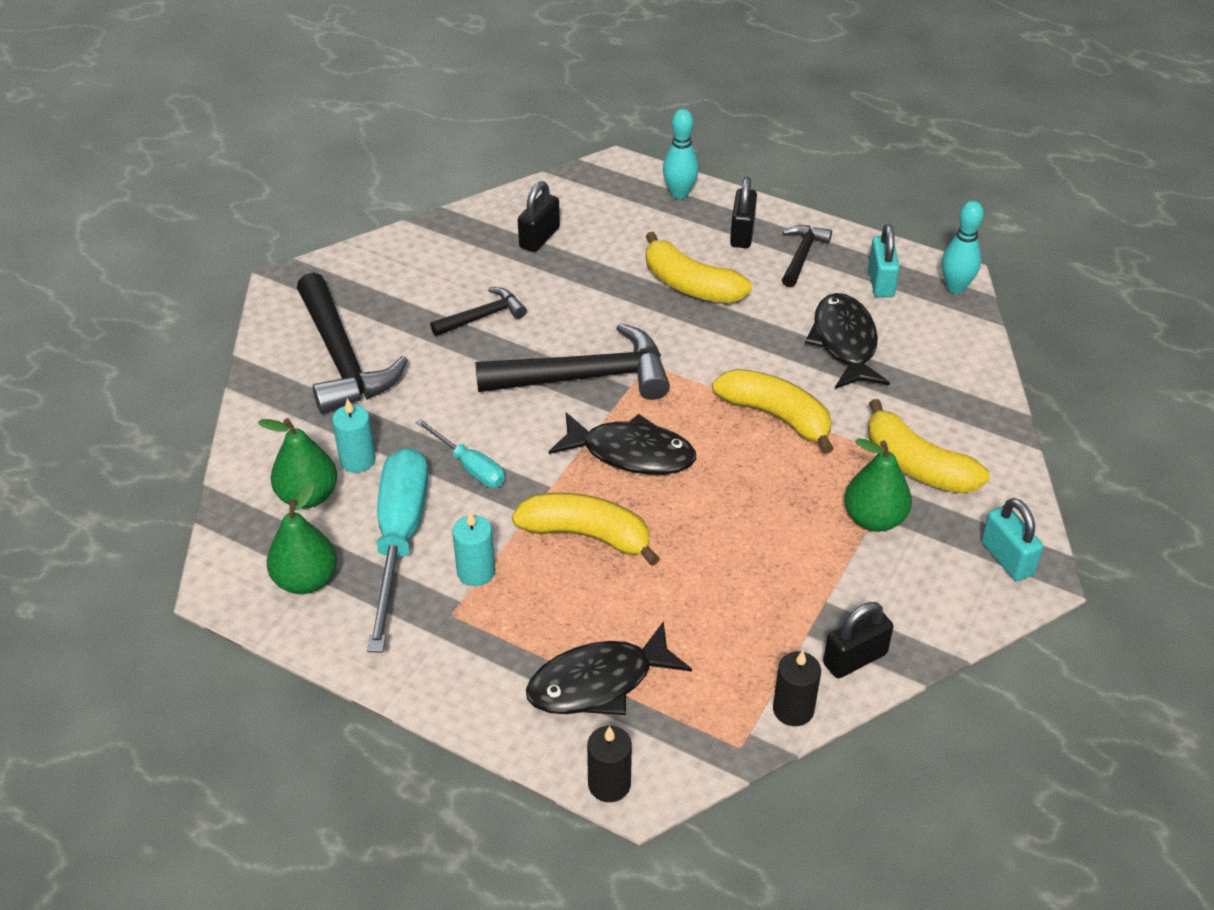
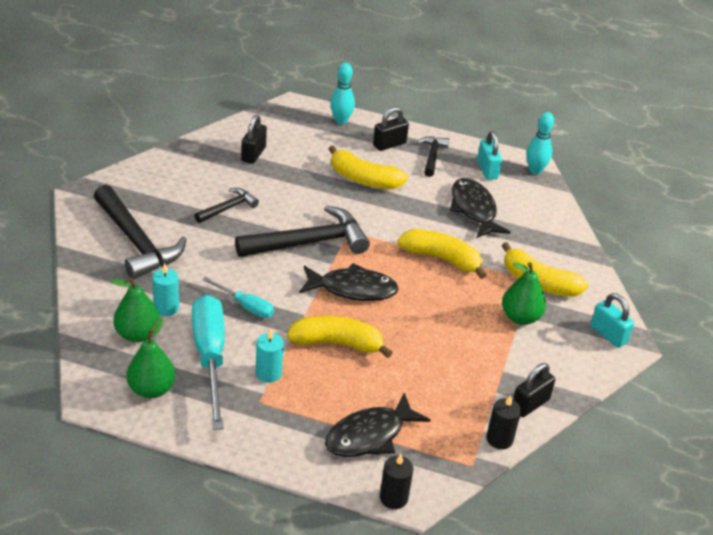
camera: 15 degrees left, 5 degrees down
black padlock [730,177,757,248] -> black padlock turned 60 degrees clockwise [373,107,409,151]

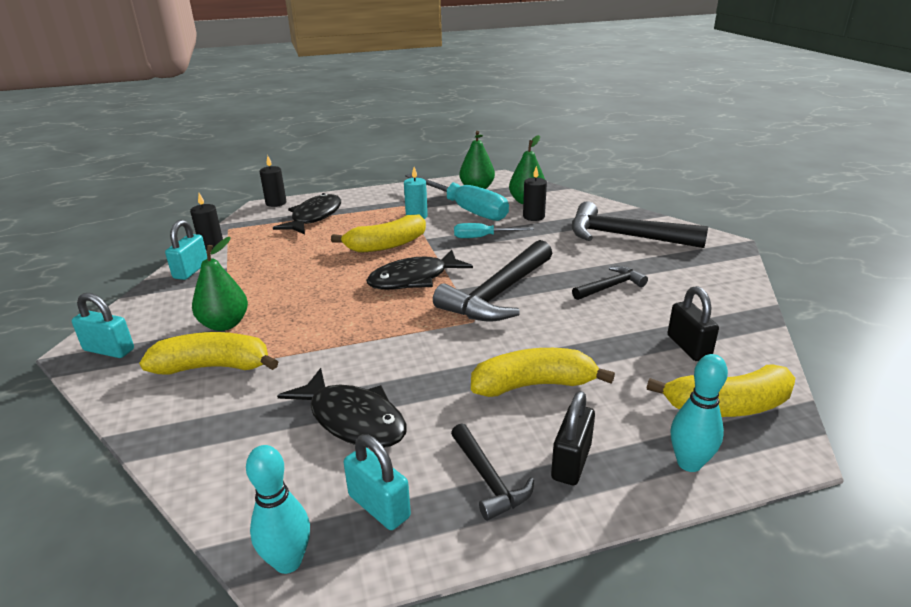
camera: 150 degrees right, 10 degrees down
turquoise candle [152,263,179,316] -> black candle [523,166,547,221]
black hammer [194,188,259,223] -> black hammer turned 135 degrees counterclockwise [572,266,648,300]
yellow banana [398,229,486,279] -> yellow banana moved to [647,364,795,417]
black padlock [513,363,555,417] -> turquoise padlock [165,220,207,280]

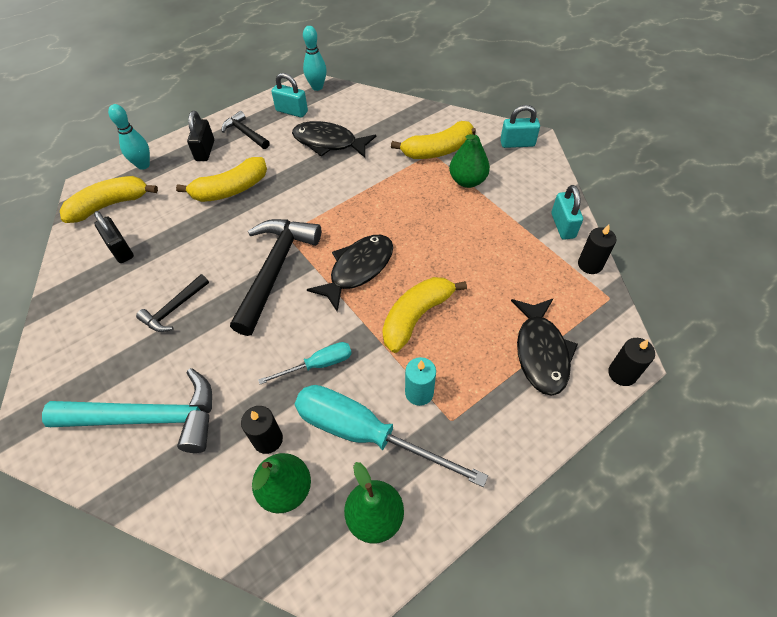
camera: 160 degrees right, 25 degrees up
black hammer [572,201,708,248] -> turquoise hammer [42,368,212,453]

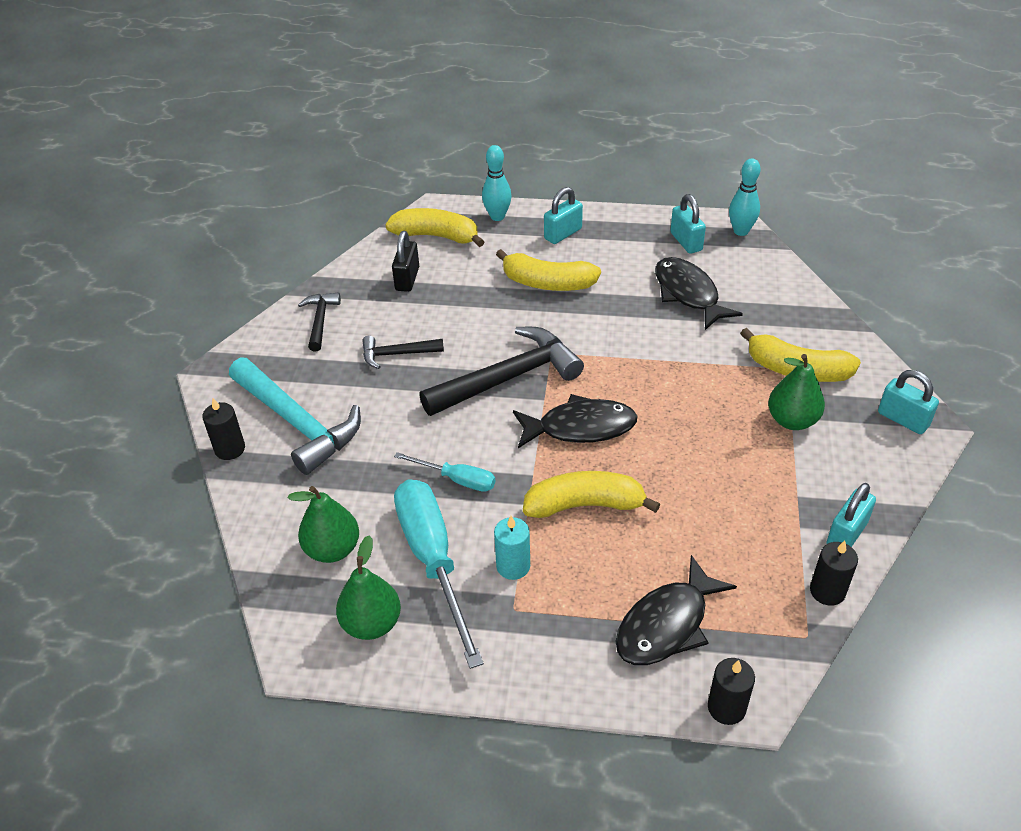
camera: 45 degrees right, 10 degrees down
black padlock [187,111,214,161] -> turquoise padlock [544,187,583,244]
black hammer [222,111,270,149] -> black hammer moved to [298,292,341,351]
black candle [241,406,283,454] -> black candle moved to [202,398,245,460]

